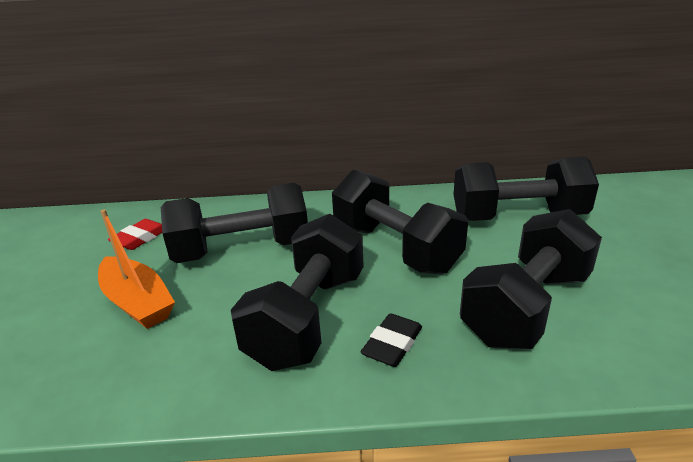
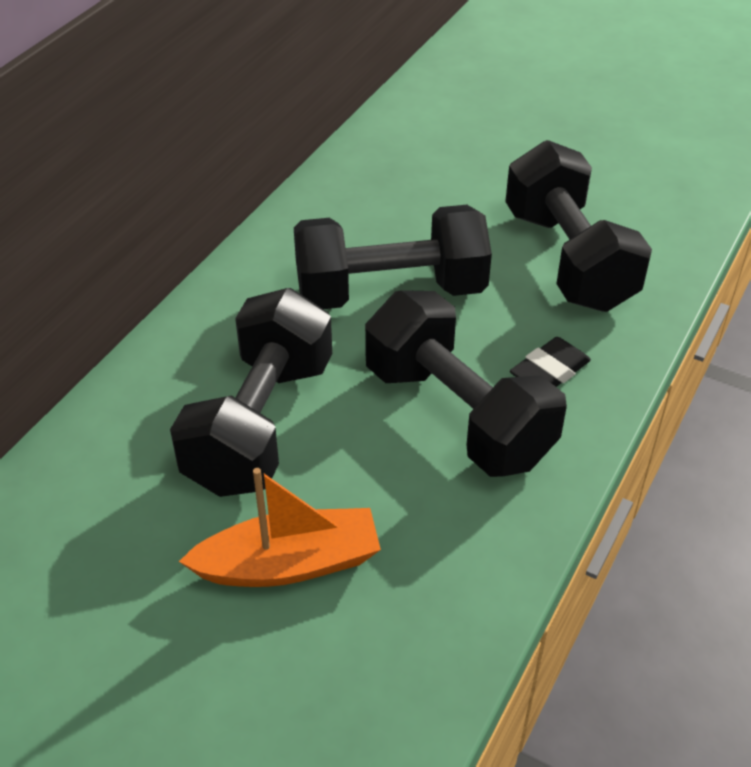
camera: 60 degrees left, 15 degrees up
red eraser [108,219,162,250] -> none
black eraser [361,313,422,367] -> black eraser turned 75 degrees clockwise [510,337,591,387]
black dumbbell [453,157,599,221] -> none

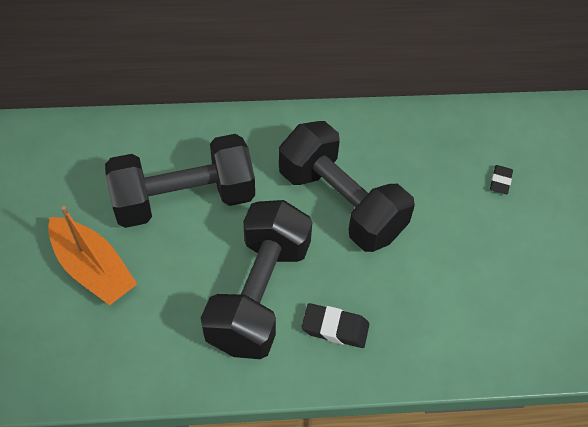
camera: 55 degrees right, 10 degrees up
black dumbbell [505,140,652,312] -> none
none -> black eraser [490,165,513,194]

